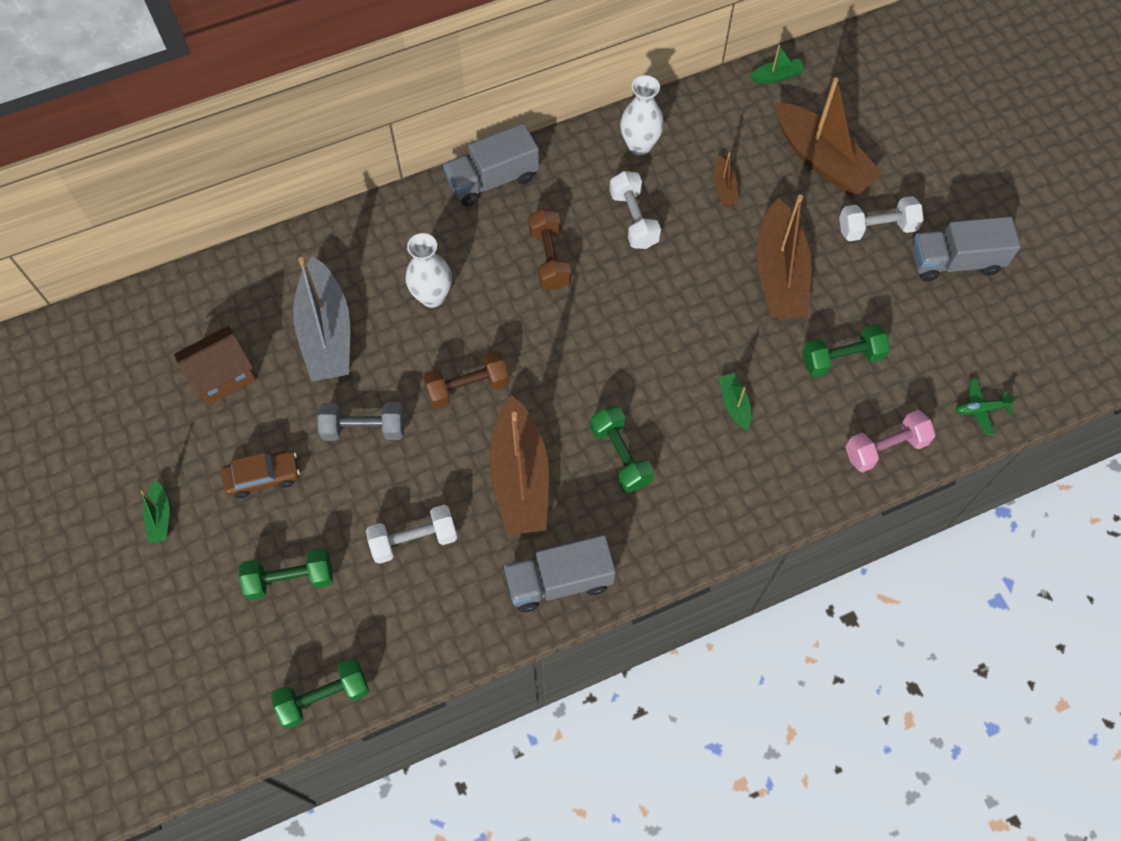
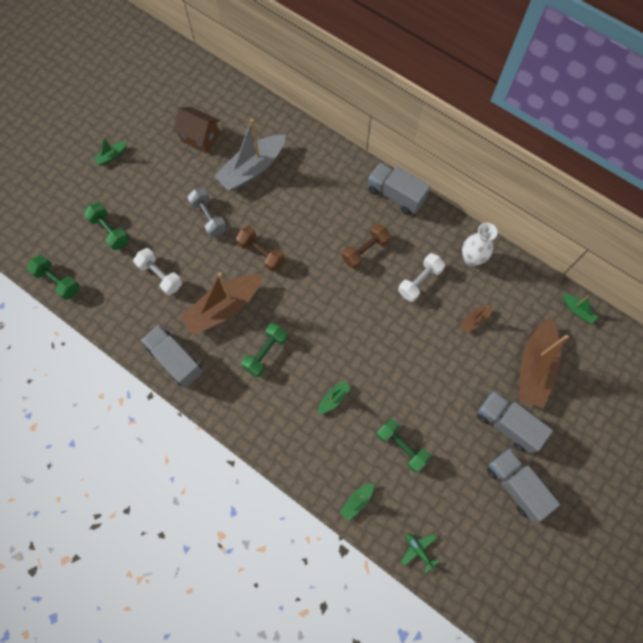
camera: 60 degrees right, 5 degrees up
brown car [222,451,300,498] -> none
white vase [405,233,452,308] -> none
brown boat [757,195,812,317] -> none
white dumbbell [839,196,923,241] -> grey truck [477,391,553,454]
pink dumbbell [845,410,935,472] -> green boat [340,483,374,521]

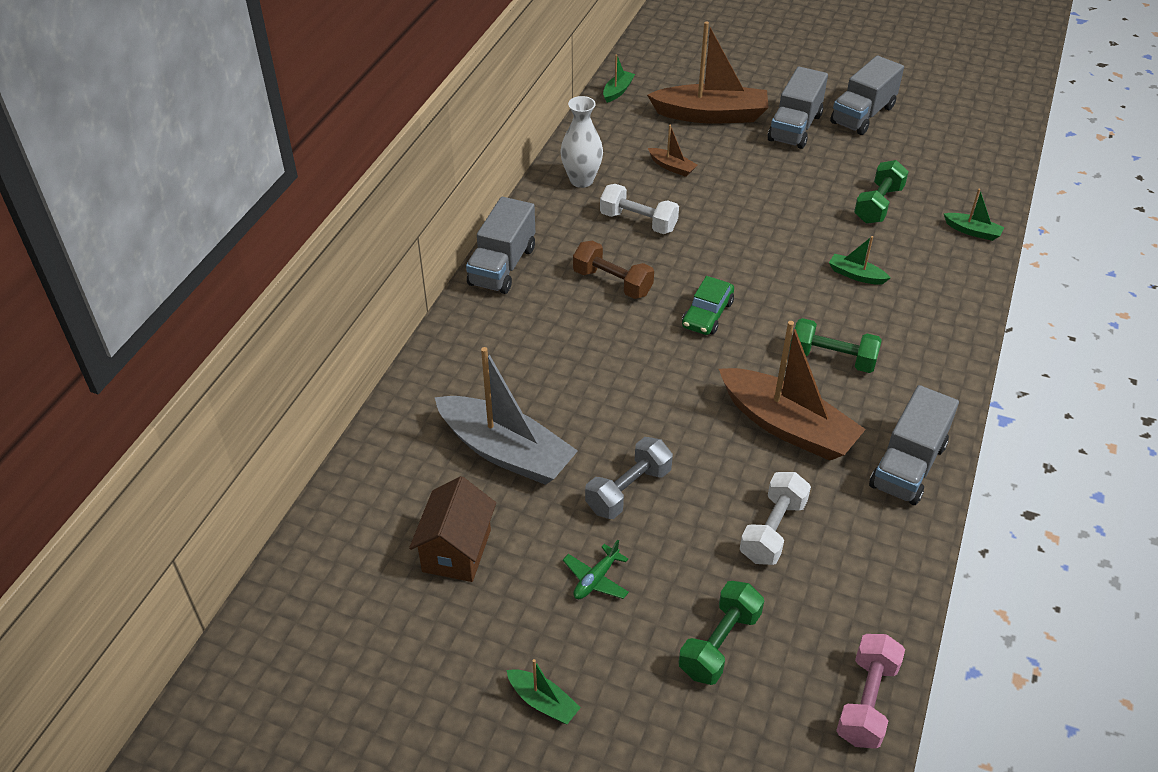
camera: 105 degrees left, 25 degrees down
green dumbbell [27,255,80,300] -> pink dumbbell [836,634,905,749]
brown dumbbell [236,226,285,272] -> none
green plane [401,533,439,573] -> green plane moved to [563,540,629,599]
none -> green car [682,276,734,335]

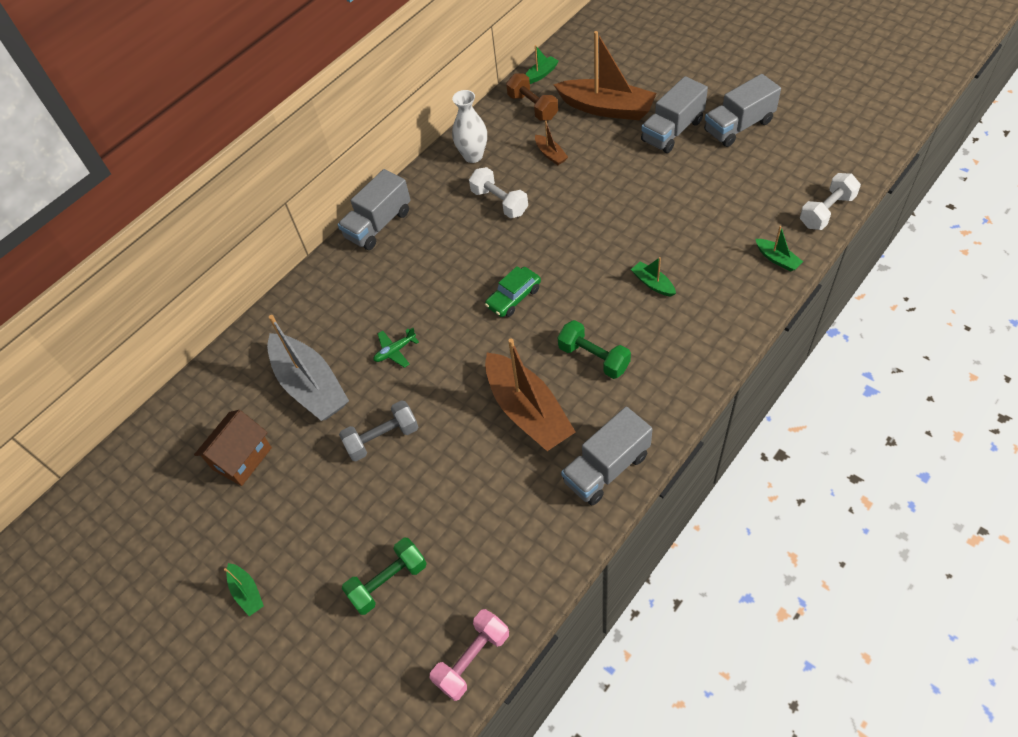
camera: 25 degrees right, 10 degrees up
green plane [563,540,629,599] -> green plane moved to [373,328,419,368]
brown dumbbell [573,241,654,299] -> brown dumbbell moved to [506,74,558,121]
white dumbbell [740,472,811,565] -> white dumbbell moved to [800,173,861,230]
green dumbbell [854,160,909,224] -> none

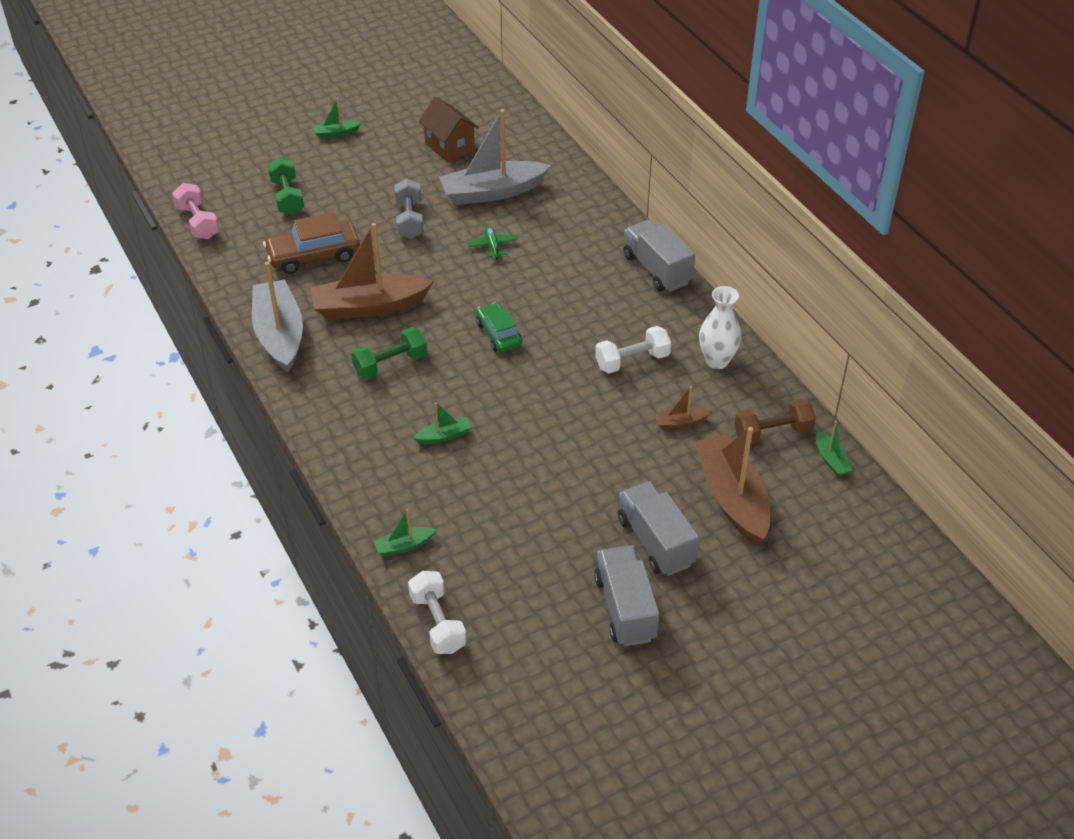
camera: 105 degrees right, 10 degrees down
brown boat [553,31,656,120] -> brown boat turned 120 degrees clockwise [695,427,770,544]
grey truck [561,406,652,505] -> grey boat [252,261,303,372]
none -> brown car [263,212,360,274]

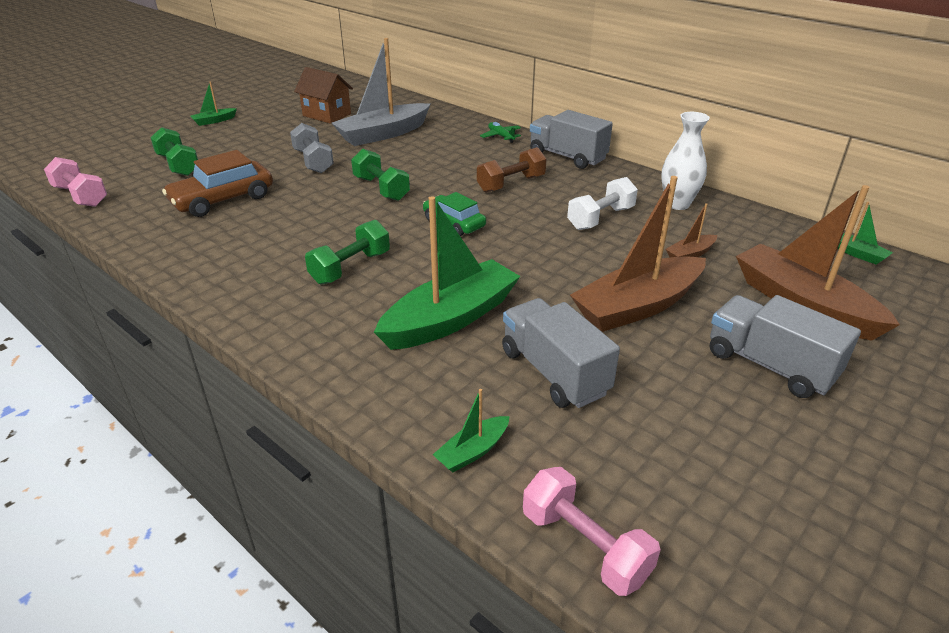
camera: 20 degrees left, 10 degrees down
grey boat [252,261,303,372] -> none
brown boat [311,223,434,319] -> brown boat moved to [570,176,706,332]
white dumbbell [408,571,467,654] -> pink dumbbell [523,467,661,596]
green boat [413,402,471,444] -> green boat [374,196,520,350], size x2.25
green plane [467,226,517,259] -> green plane moved to [480,122,521,143]
grey truck [594,545,660,646] -> grey truck moved to [502,298,620,408]
brown dumbbell [734,399,816,444] -> brown dumbbell moved to [477,147,546,193]
none -> green dumbbell [351,149,410,201]

